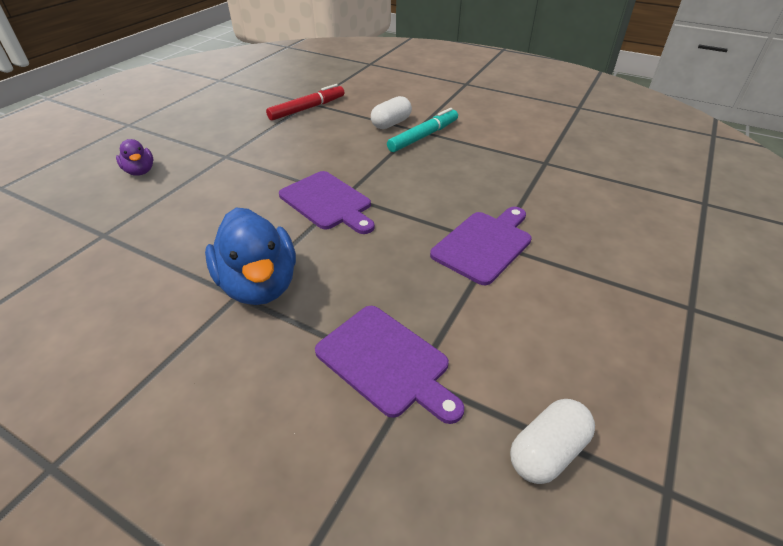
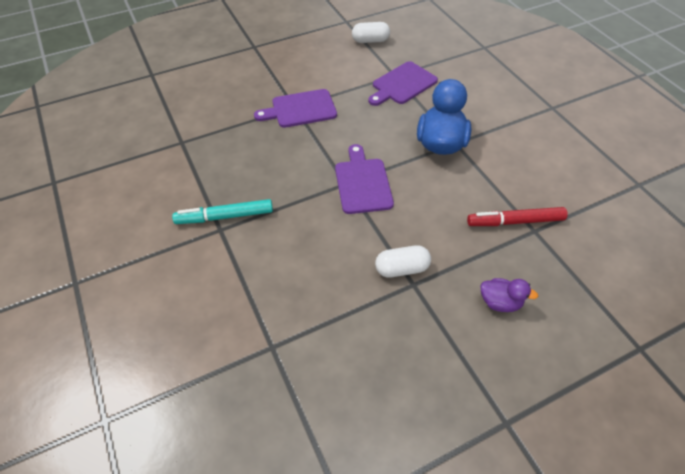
camera: 145 degrees left, 10 degrees up
purple duck [116,139,153,176] -> purple duck turned 105 degrees clockwise [480,278,538,312]
red marker [266,84,344,121] -> red marker moved to [467,207,568,226]
purple cutting board [315,306,464,424] -> purple cutting board turned 120 degrees counterclockwise [368,61,438,106]
white capsule [371,96,412,129] -> white capsule moved to [375,245,431,278]

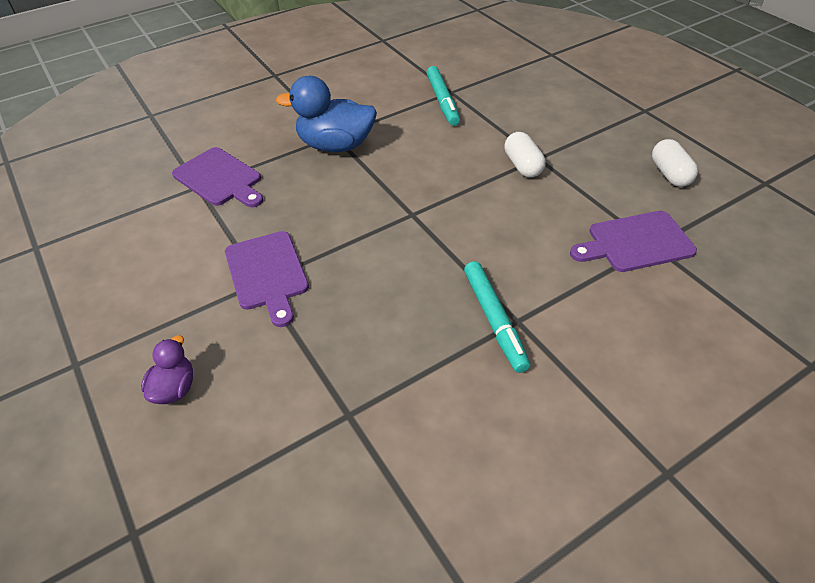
camera: 95 degrees left, 5 degrees down
purple cutting board [335,144,394,214] -> purple cutting board moved to [570,211,697,272]
white capsule [352,22,390,43] -> white capsule moved to [652,139,698,187]
red marker [467,207,568,226] -> turquoise marker [426,66,460,126]
purple duck [480,278,538,312] -> purple duck moved to [141,335,193,404]

